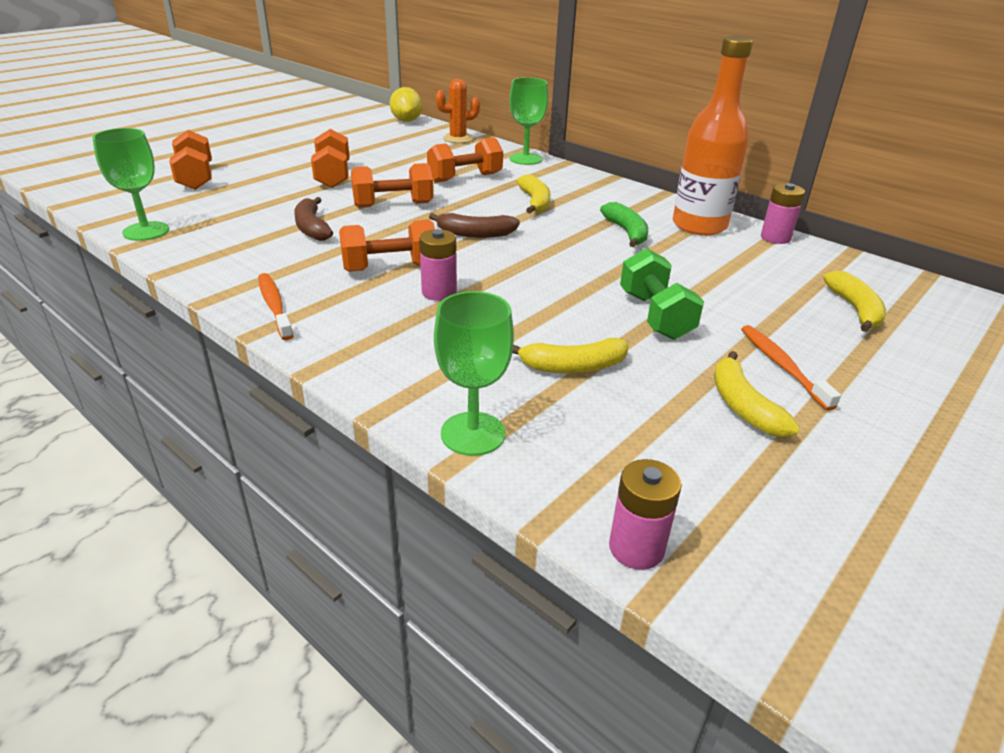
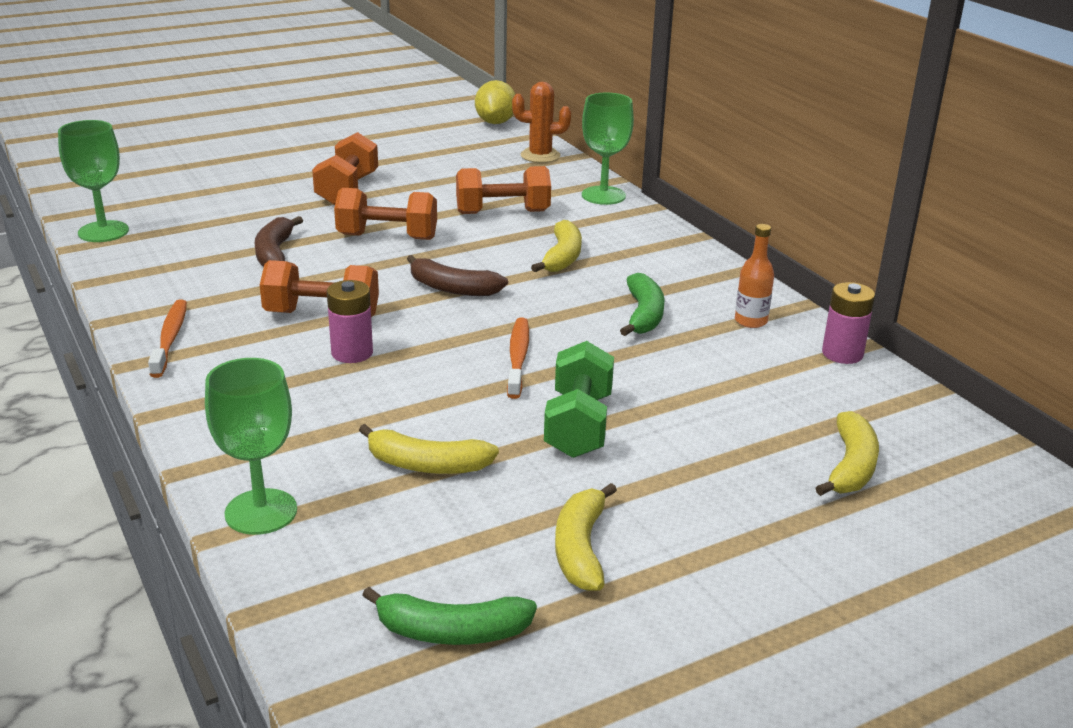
camera: 20 degrees right, 5 degrees down
orange dumbbell [169,130,212,190] -> none
pink battery [609,459,682,570] -> none
orange bottle [673,36,753,236] -> orange bottle [735,224,774,328], size x0.44
orange toothbrush [741,325,841,411] -> orange toothbrush moved to [507,317,529,399]
none -> green banana [362,587,537,645]

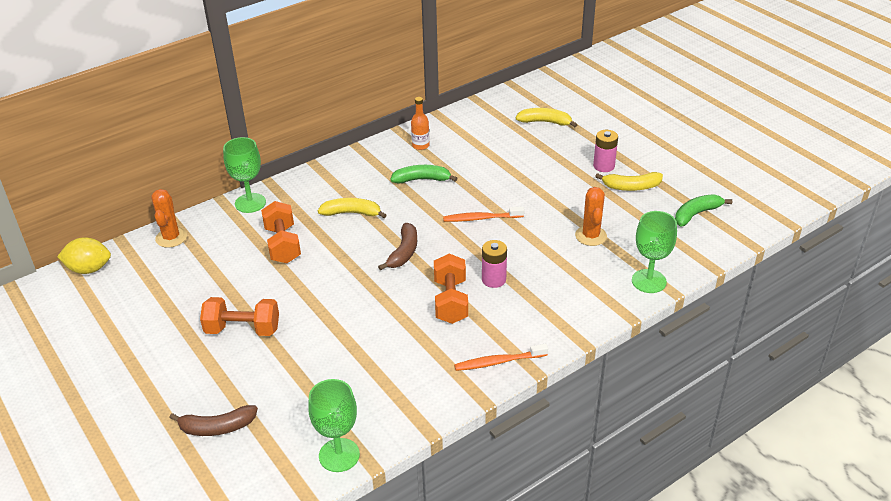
camera: 95 degrees left, 10 degrees up
brown banana [255,216,303,266] -> brown banana moved to [169,405,258,436]
orange dumbbell [334,188,437,240] -> none
yellow banana [359,424,499,474] -> orange cactus [575,187,607,246]
green banana [362,587,537,645] -> green banana turned 120 degrees counterclockwise [675,194,732,227]
green dumbbell [544,341,614,458] -> none
pink battery [822,282,875,364] -> pink battery moved to [593,130,618,172]

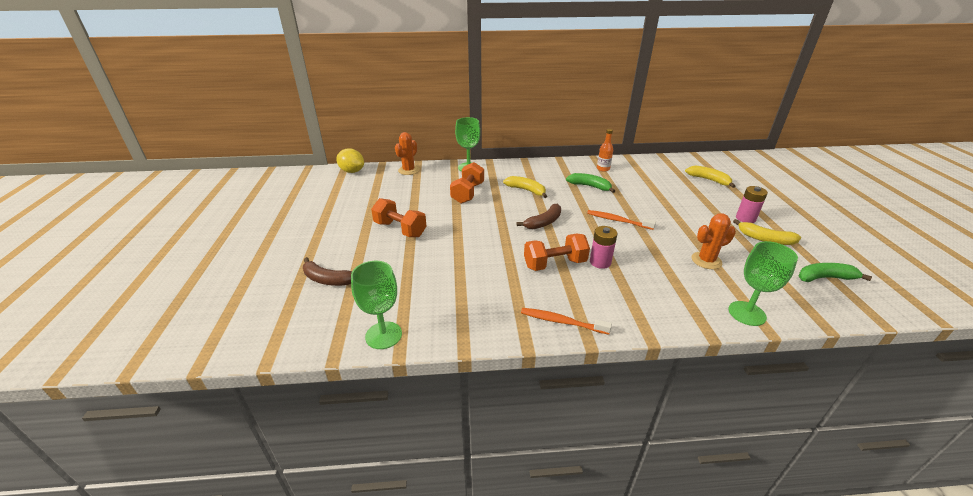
camera: 30 degrees right, 5 degrees down
orange dumbbell [434,254,468,324] -> orange dumbbell turned 45 degrees clockwise [524,233,590,271]
orange cactus [575,187,607,246] -> orange cactus turned 45 degrees clockwise [692,213,736,269]

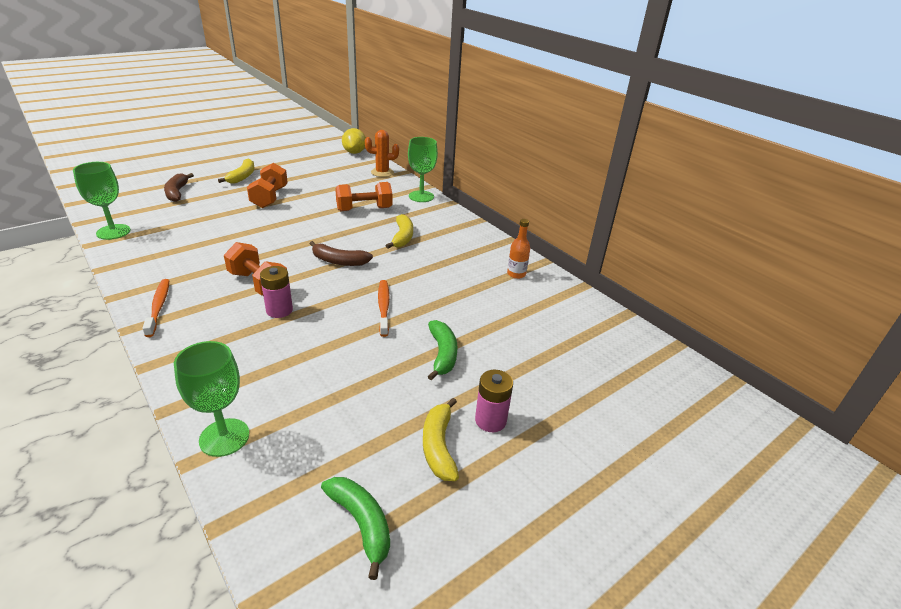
camera: 55 degrees right, 0 degrees up
green banana [566,173,615,193] -> green banana moved to [428,320,458,380]
yellow banana [685,166,735,188] -> yellow banana moved to [218,159,255,184]
orange cactus [692,213,736,269] -> none

